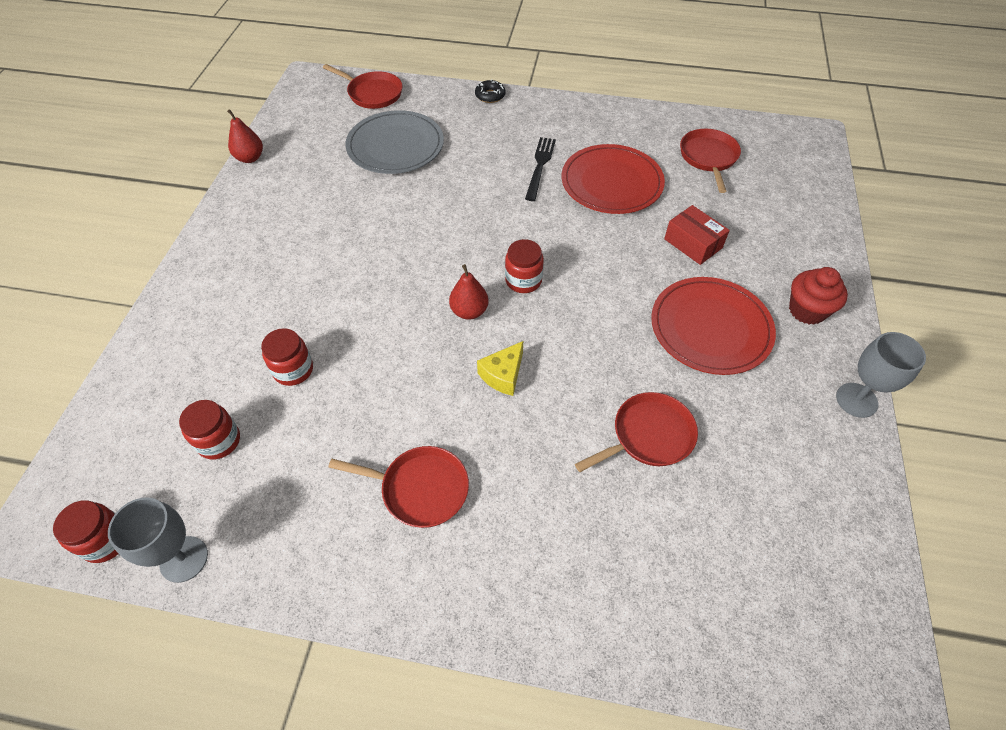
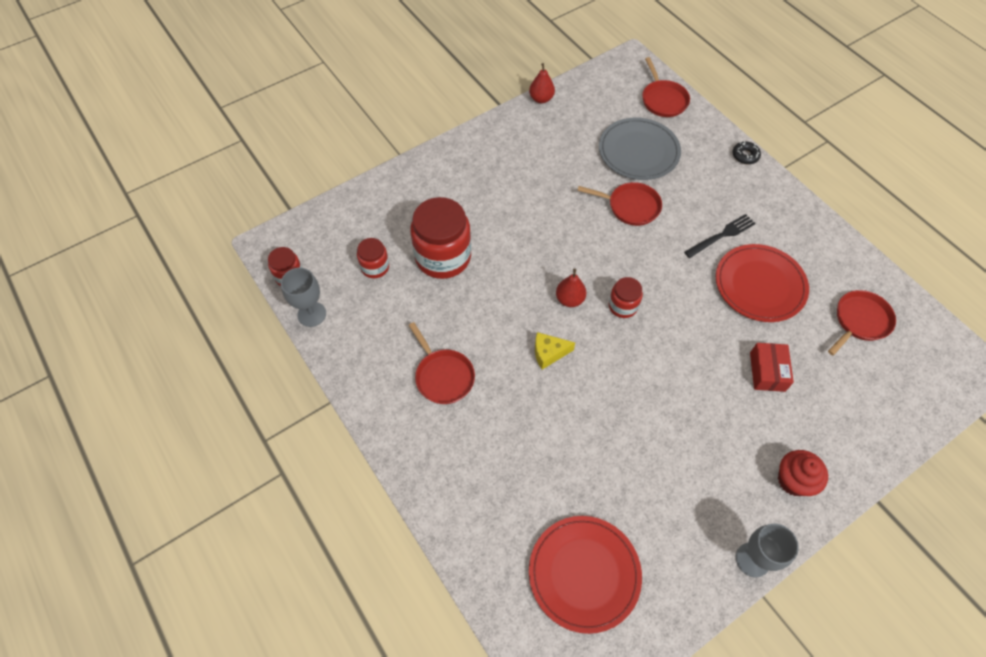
camera: 45 degrees right, 5 degrees up
red jar [261,328,313,386] -> red jar [410,197,471,279], size x1.96
red pan [575,392,698,472] -> red pan moved to [577,182,662,226]
red plate [651,277,776,375] -> red plate moved to [529,516,642,634]

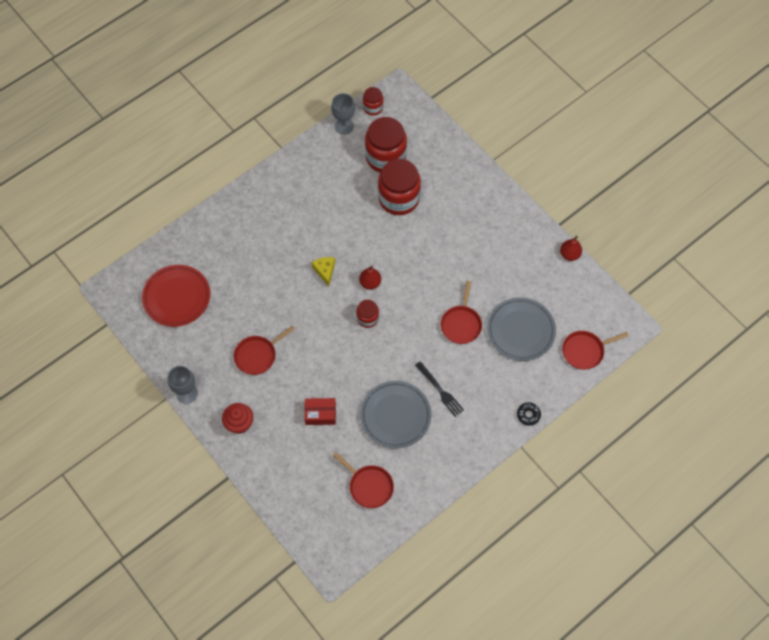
camera: 85 degrees right, 5 degrees up
red jar [357,238,389,278] -> red jar [365,117,407,173], size x1.96
red pan [408,322,475,404] -> red pan moved to [234,326,295,375]
red plate [716,244,809,322] -> grey plate [360,381,431,449]

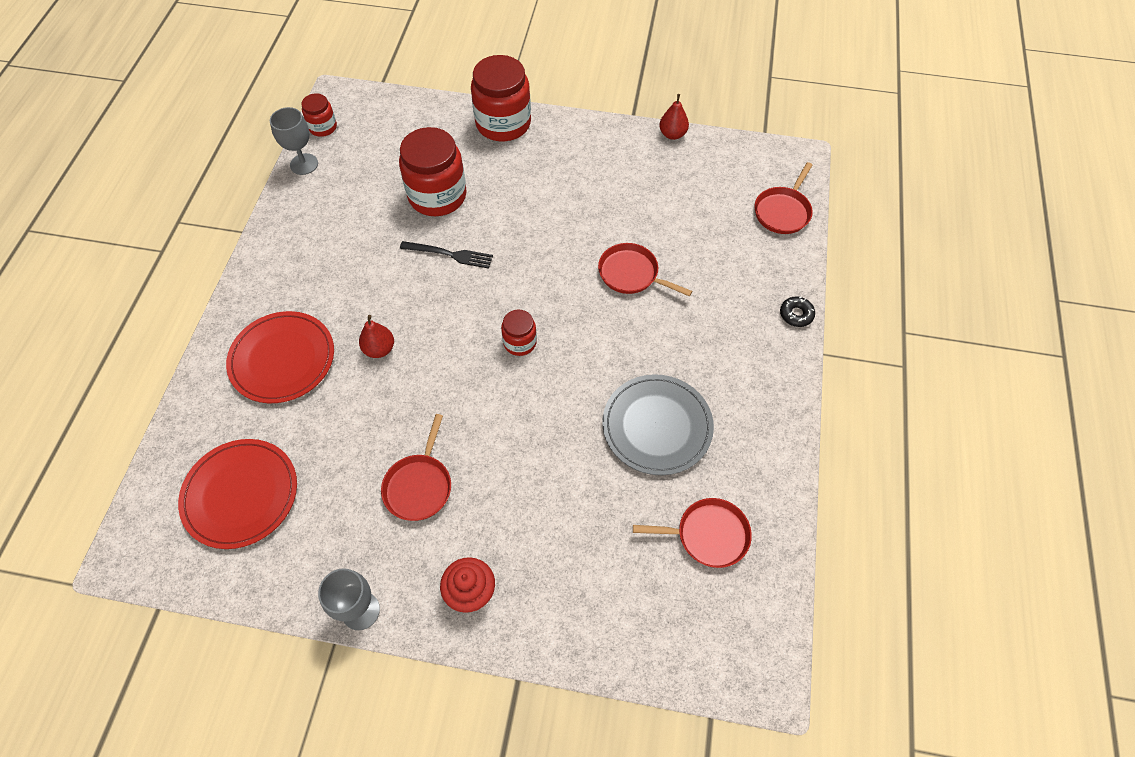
camera: 40 degrees left, 5 degrees down
red box [304,398,336,425] -> none
yellow cheese [312,257,335,287] -> none
red pear [359,265,381,290] -> red pear moved to [359,315,394,358]
red jar [365,117,407,173] -> red jar moved to [471,55,531,141]
black fork [415,361,464,417] -> black fork moved to [400,241,493,269]
red pan [441,281,482,344] -> red pan turned 150 degrees clockwise [598,243,692,297]
grey plate [487,297,556,361] -> none
none -> red plate [226,311,334,403]

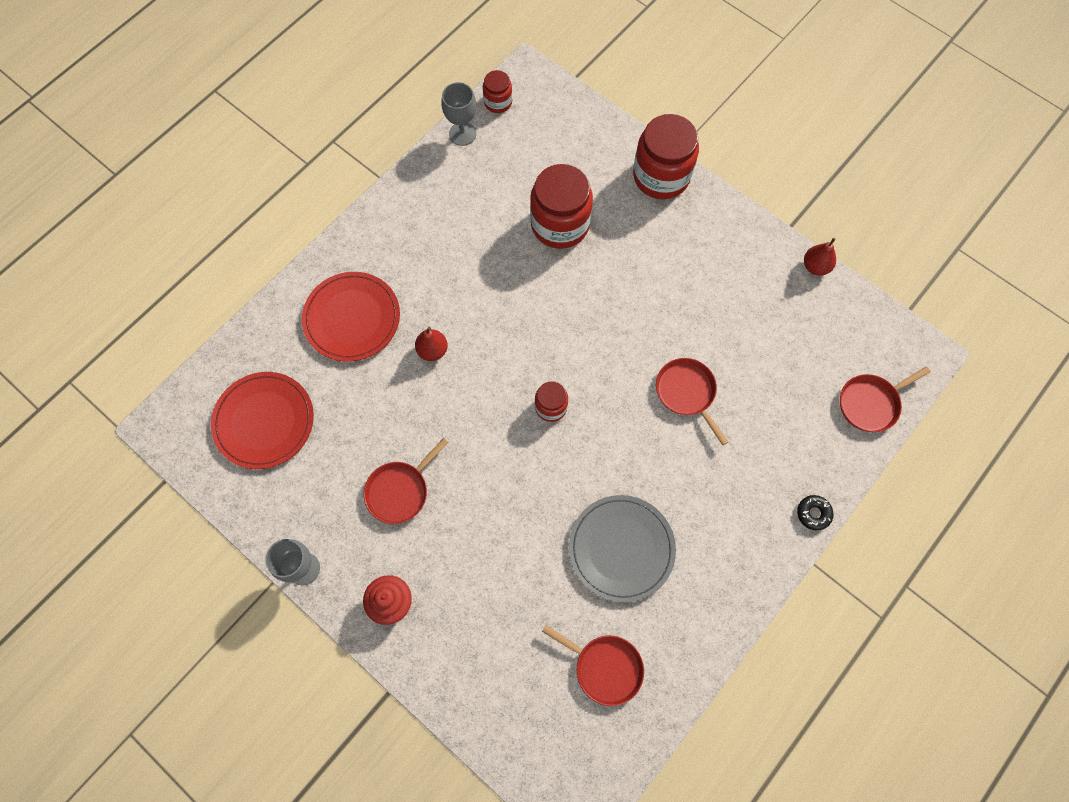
camera: 30 degrees right, 10 degrees up
black fork [400,241,493,269] -> none

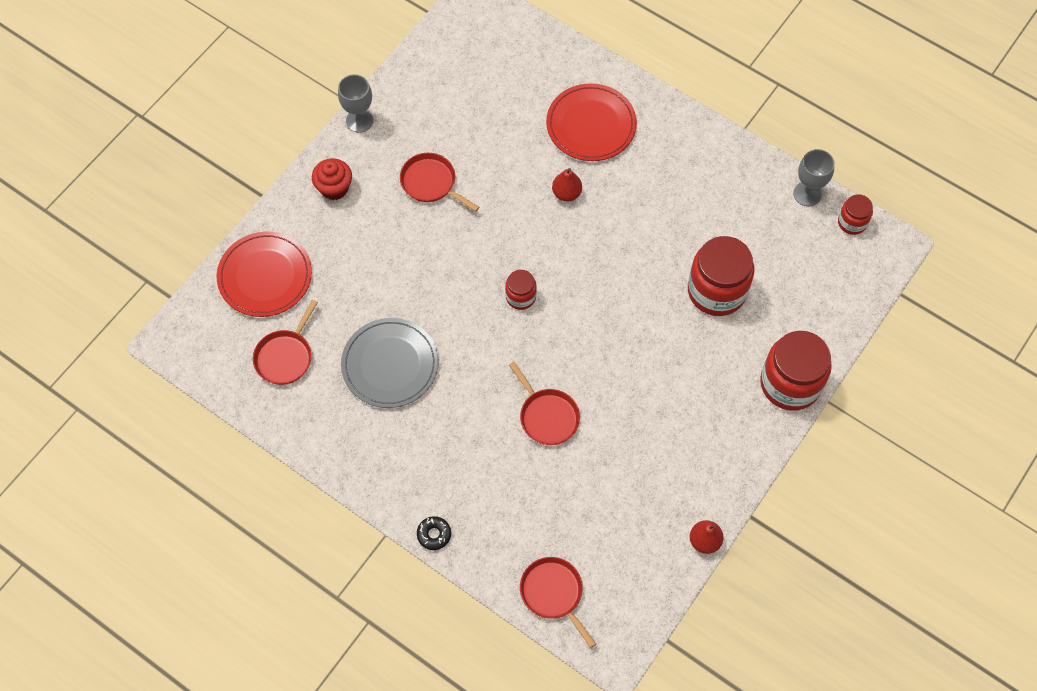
camera: 85 degrees right, 5 degrees down
red plate [211,372,314,469] -> red plate moved to [217,231,312,317]
red pan [656,358,728,445] -> red pan turned 90 degrees clockwise [509,362,580,445]

